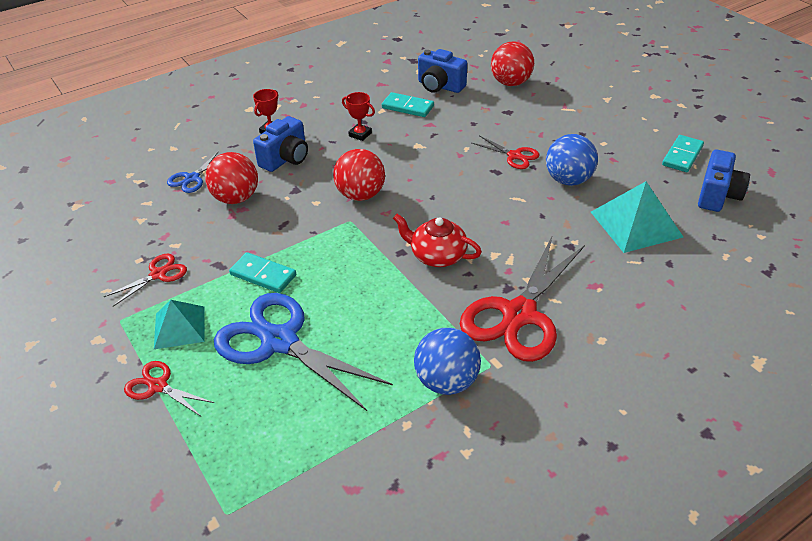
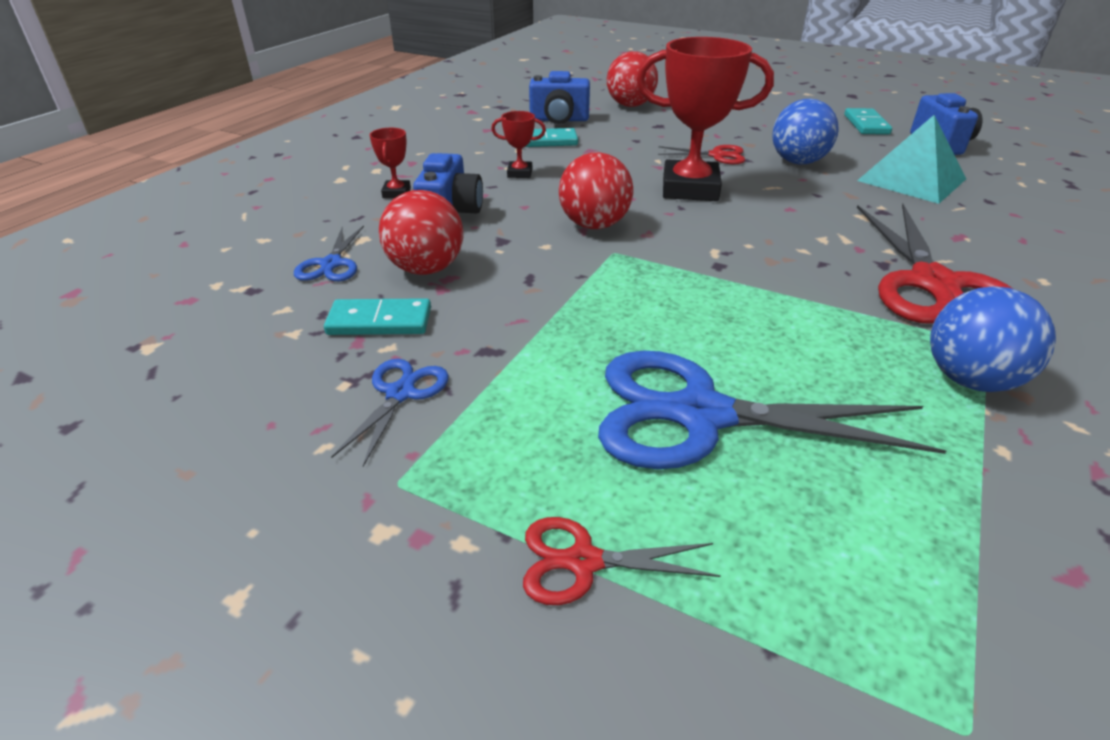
camera: 30 degrees left, 5 degrees down
red scissors [104,254,187,307] -> blue scissors [331,359,449,467]
turquoise pyramid [154,300,205,349] -> none
turquoise domino [229,252,296,293] -> turquoise domino moved to [324,298,431,335]
red teapot [393,214,482,267] -> none
none -> red trophy [636,37,774,201]

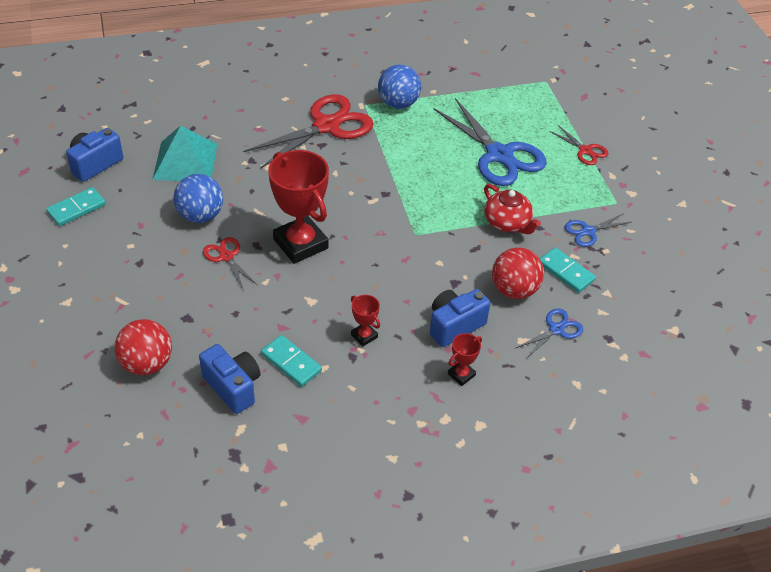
camera: 135 degrees left, 10 degrees up
red ball [559,152,633,229] -> none
none -> red teapot [484,184,541,234]

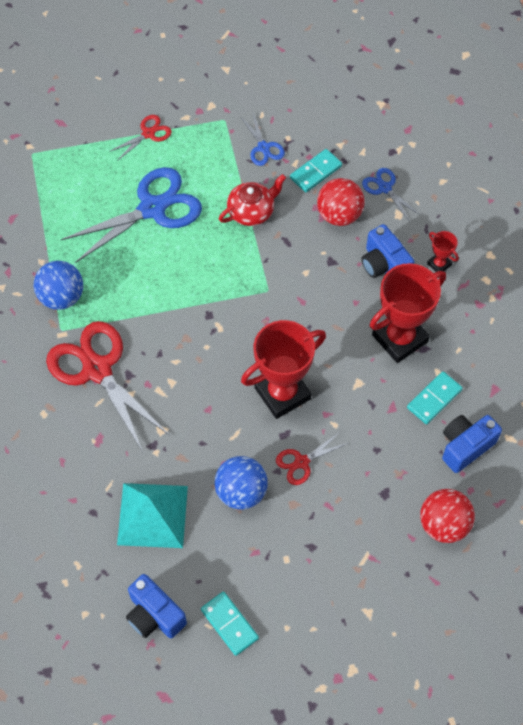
camera: 85 degrees left, 15 degrees up
red trophy [351,295,380,347] -> red trophy [369,263,446,363], size x2.24

